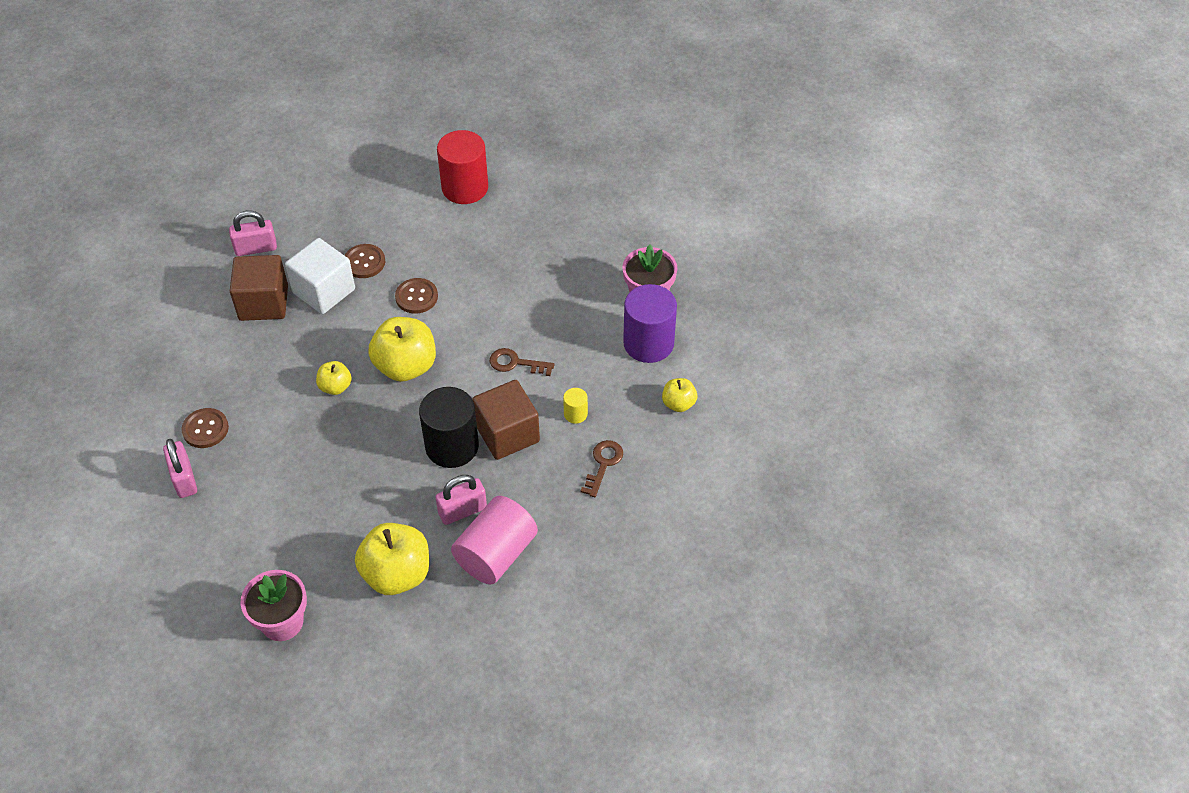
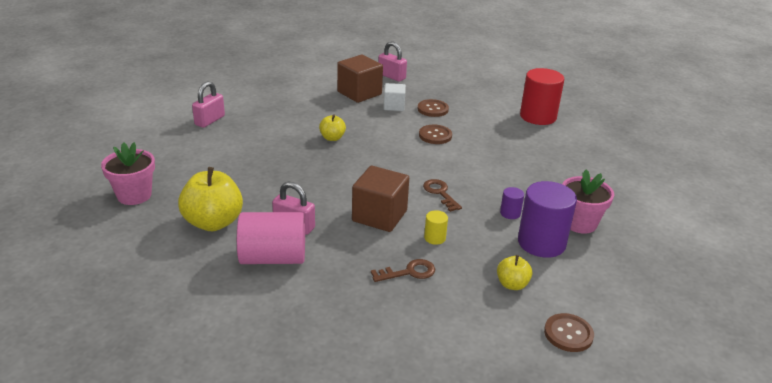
camera: 50 degrees right, 20 degrees down
brown button [182,408,229,448] -> brown button moved to [544,313,594,352]
white cube [285,238,355,314] -> white cube [384,83,406,111], size x0.61
yellow apple [368,317,436,382] -> none
black cylinder [419,387,479,468] -> none
none -> purple cylinder [500,187,524,219]

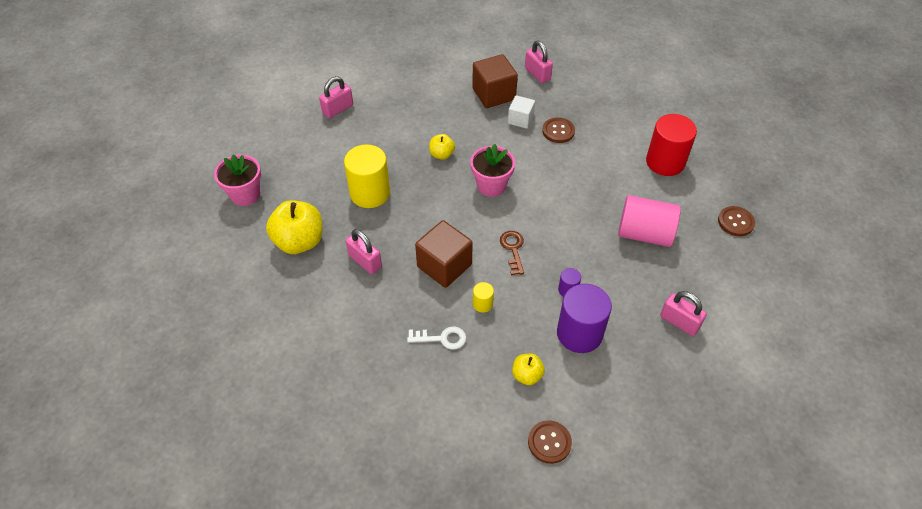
camera: 20 degrees right, 20 degrees up
pink cylinder [237,212,305,264] -> pink cylinder moved to [618,195,681,247]
brown key [371,259,435,282] -> white key [407,326,466,350]
brown button [419,125,452,144] -> brown button moved to [718,206,755,236]
pink flower pot [562,169,614,234] -> pink flower pot moved to [470,144,515,197]
none -> yellow cylinder [344,145,390,208]
none -> pink padlock [660,291,707,336]

